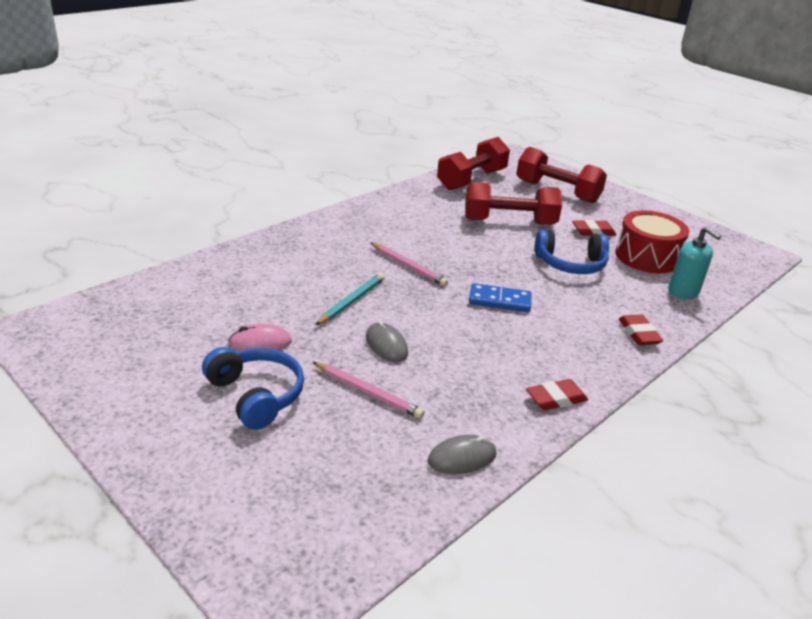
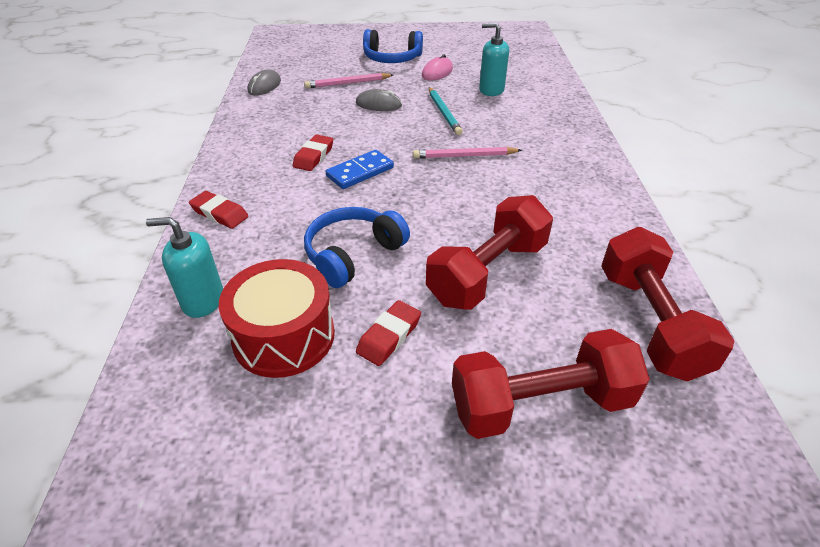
camera: 135 degrees right, 10 degrees up
red eraser [526,379,588,410] -> red eraser moved to [293,135,333,171]
none -> turquoise soap dispenser [479,23,509,96]

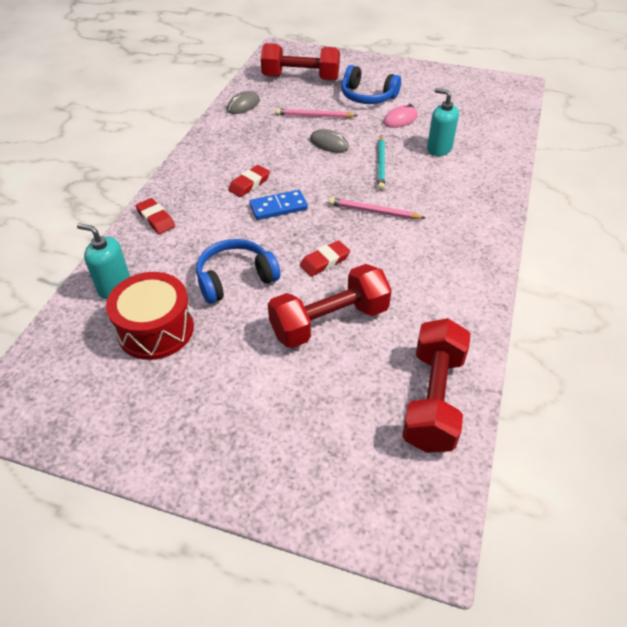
camera: 20 degrees right, 5 degrees up
red eraser [356,300,421,366] -> red eraser moved to [300,240,350,277]
red dumbbell [452,329,650,439] -> red dumbbell moved to [261,43,340,81]

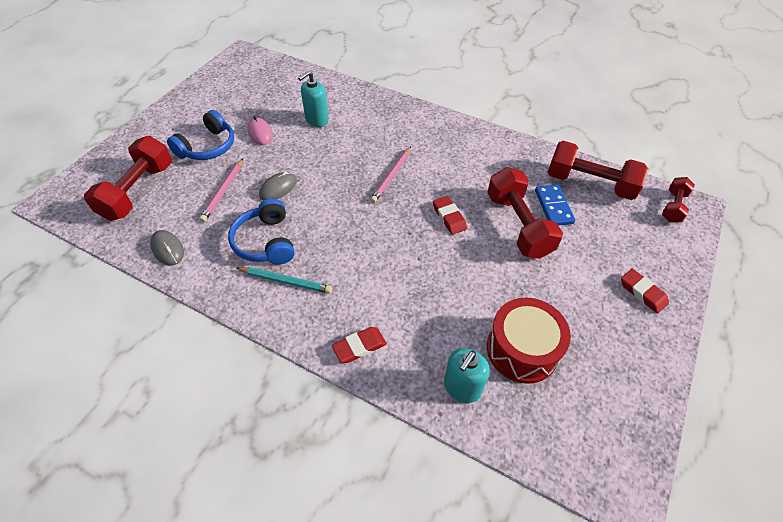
camera: 80 degrees left, 5 degrees up
blue headphones [196,239,280,304] -> blue headphones moved to [228,198,295,265]
red eraser [228,165,270,197] -> red eraser moved to [621,269,669,314]
blue domino [249,190,308,220] -> blue domino moved to [535,184,575,226]
turquoise pencil [378,135,385,190] -> turquoise pencil moved to [237,267,332,294]
none -> red dumbbell [662,177,695,223]

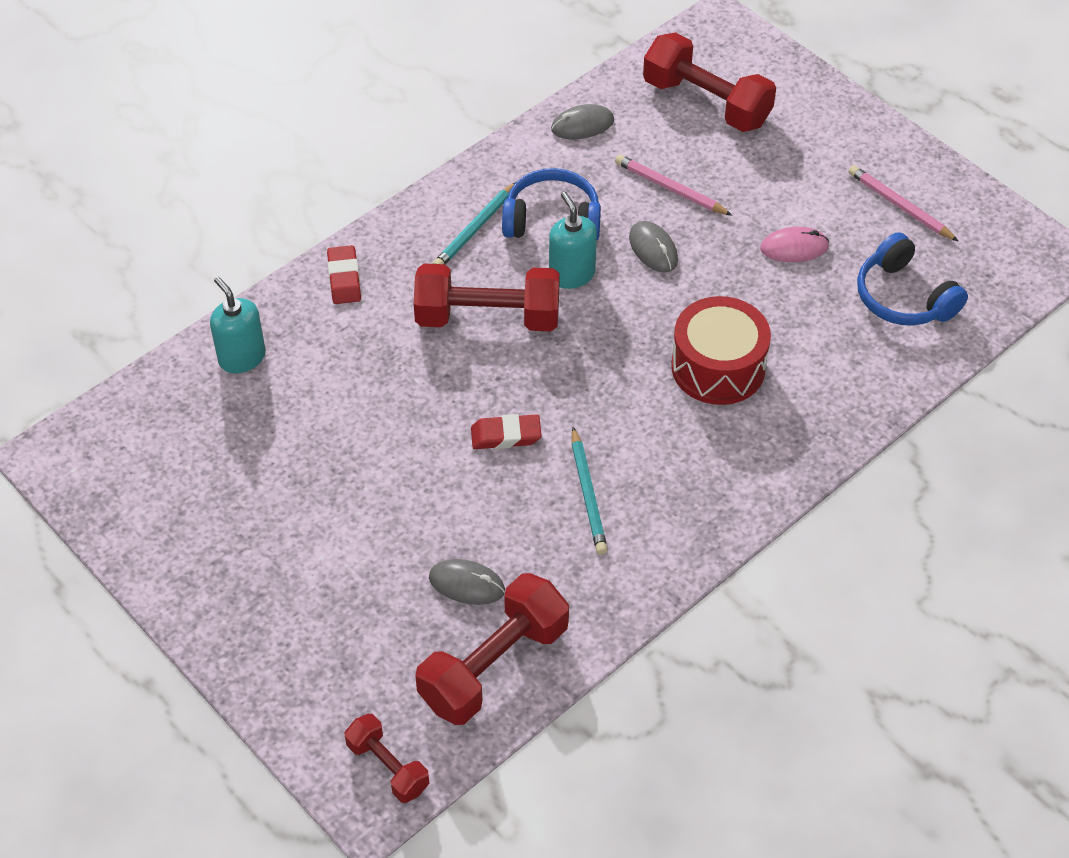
camera: 110 degrees right, 0 degrees up
blue headphones [167,110,234,160] -> blue headphones moved to [857,232,968,326]
turquoise soap dispenser [298,71,329,127] -> turquoise soap dispenser moved to [549,192,597,289]
pink pencil [370,147,411,203] -> pink pencil moved to [849,165,959,242]
red dumbbell [487,167,563,259] -> red dumbbell moved to [414,264,560,331]
red drum [487,298,571,384] -> red drum moved to [671,296,771,405]
blue domino [535,184,575,226] -> grey mouse [429,559,505,605]
red eraser [621,269,669,314] -> none
none -> turquoise pencil [572,427,608,555]

